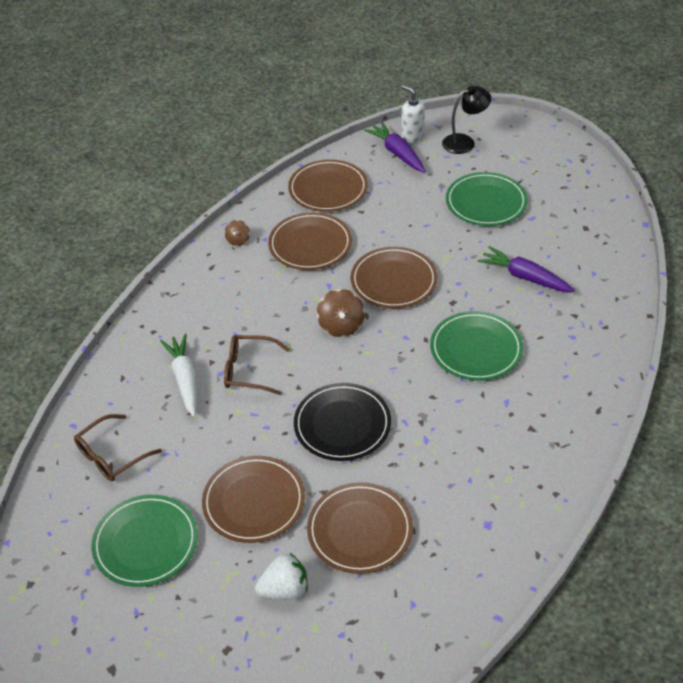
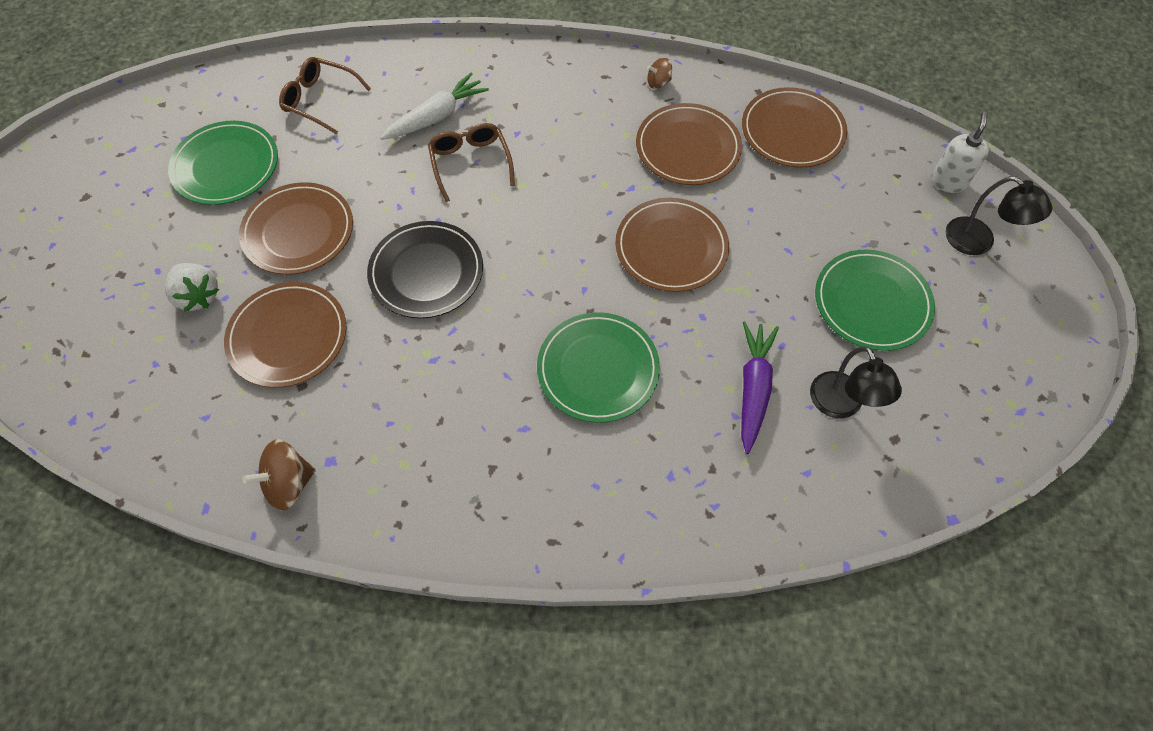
camera: 65 degrees right, 15 degrees up
brown spinning top [317,289,365,337] -> brown spinning top moved to [243,439,316,511]
purple carrot [364,122,426,173] -> none
none -> black lamp [810,346,902,418]

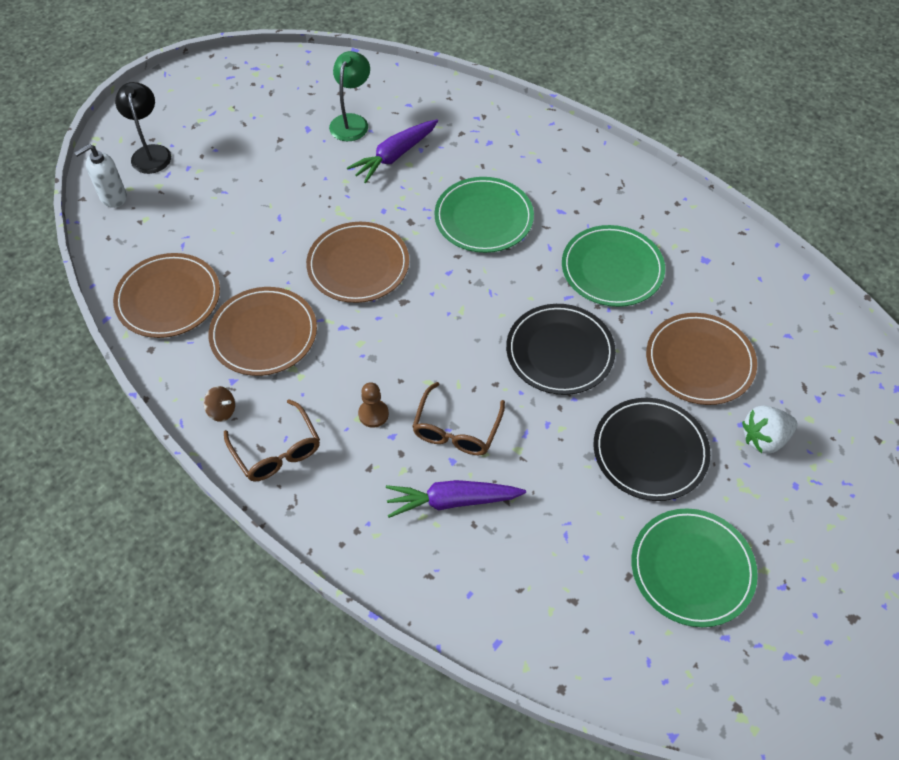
camera: 145 degrees left, 5 degrees down
white strawberry [165,263,219,312] -> white strawberry turned 105 degrees counterclockwise [742,405,797,454]
brown plate [239,182,353,275] -> black plate [594,398,711,501]
brown spinning top [243,439,316,511] -> none
brown glasses [279,57,371,135] -> brown glasses moved to [224,399,320,481]
white carrot [380,73,489,140] -> purple carrot [386,480,526,518]
black lamp [810,346,902,418] -> green lamp [329,51,370,141]
green plate [815,249,935,351] -> green plate moved to [562,225,665,307]
none -> brown pawn [358,382,389,428]

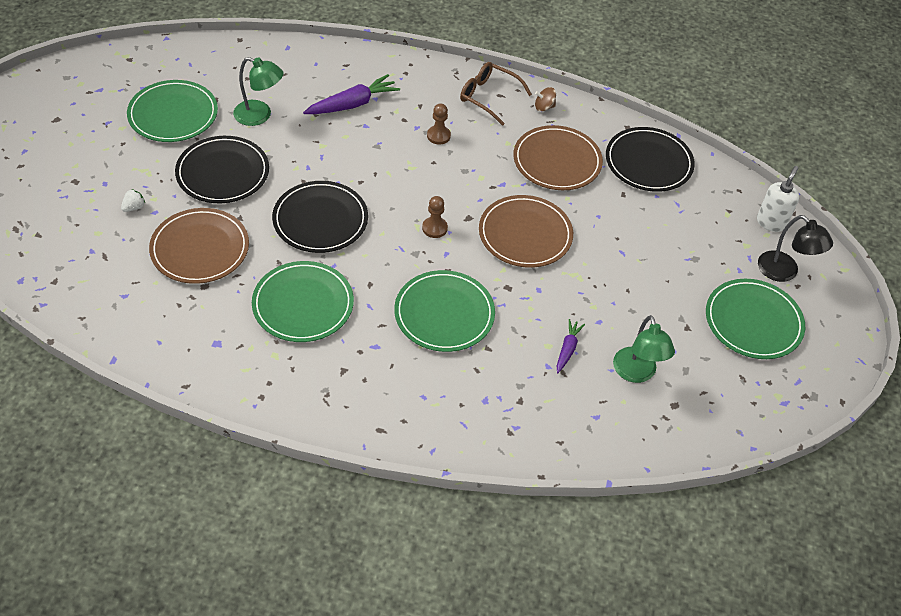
camera: 150 degrees right, 5 degrees down
brown plate [113,253,220,338] -> black plate [606,127,695,192]
purple carrot [347,120,438,183] -> purple carrot [557,319,585,373], size x0.57
brown glasses [412,382,505,455] -> none
white strawberry [742,405,797,454] -> white strawberry [121,189,145,212], size x0.53
none -> green lamp [233,57,284,126]
none -> brown pawn [422,196,448,238]
none -> green plate [706,279,805,359]

